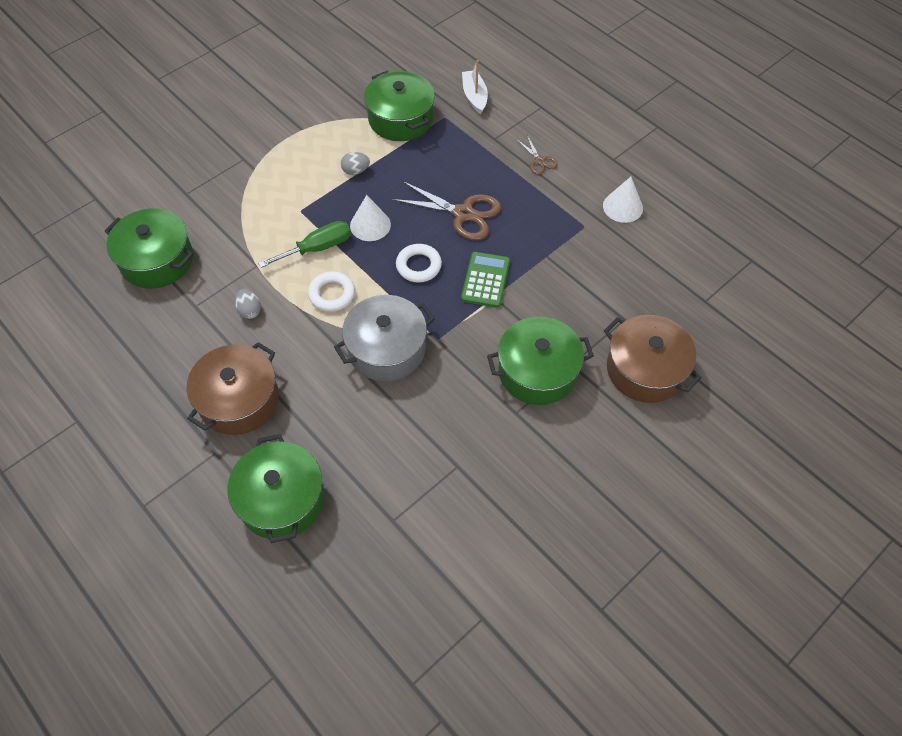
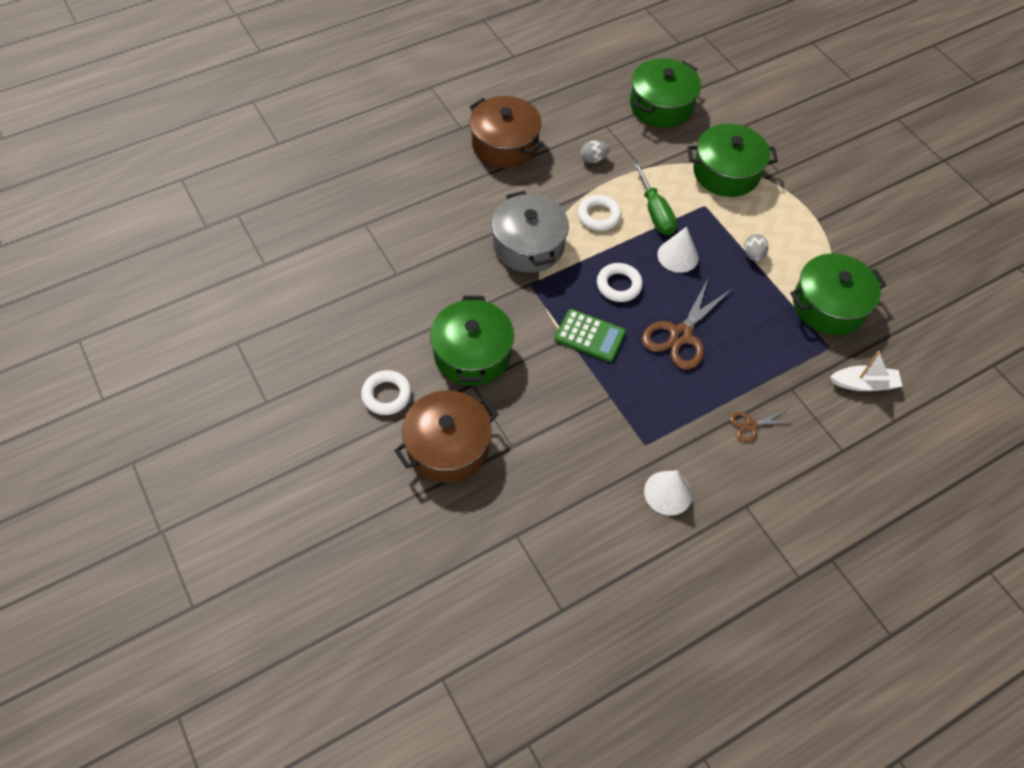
camera: 100 degrees right, 0 degrees up
green pot [228,434,324,543] -> green pot moved to [687,124,778,197]
none -> white ring [361,370,411,415]

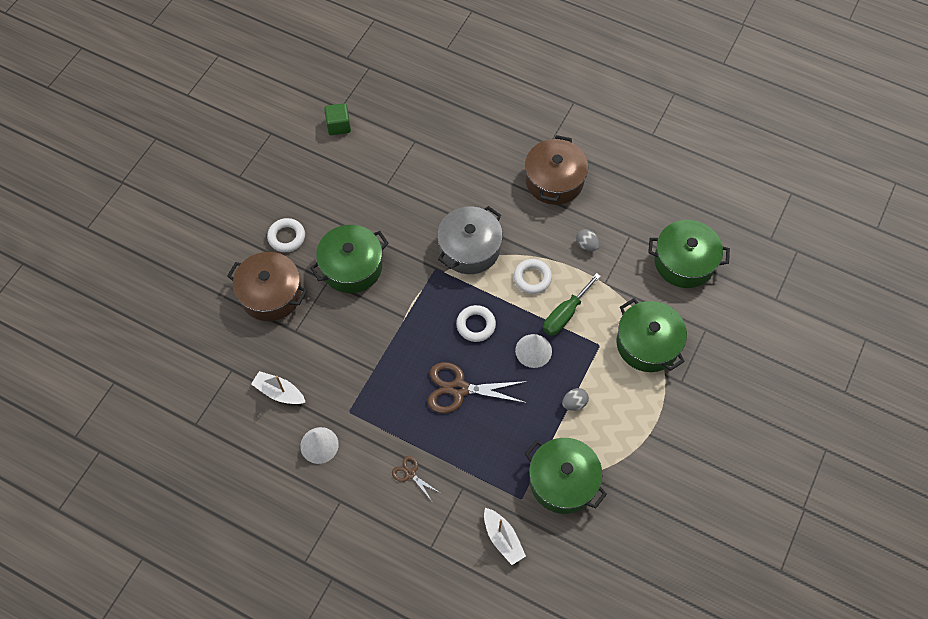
camera: 60 degrees right, 5 degrees up
green calculator [555,309,626,362] -> none
none -> white boat [251,371,305,404]
none -> green cube [324,103,351,135]

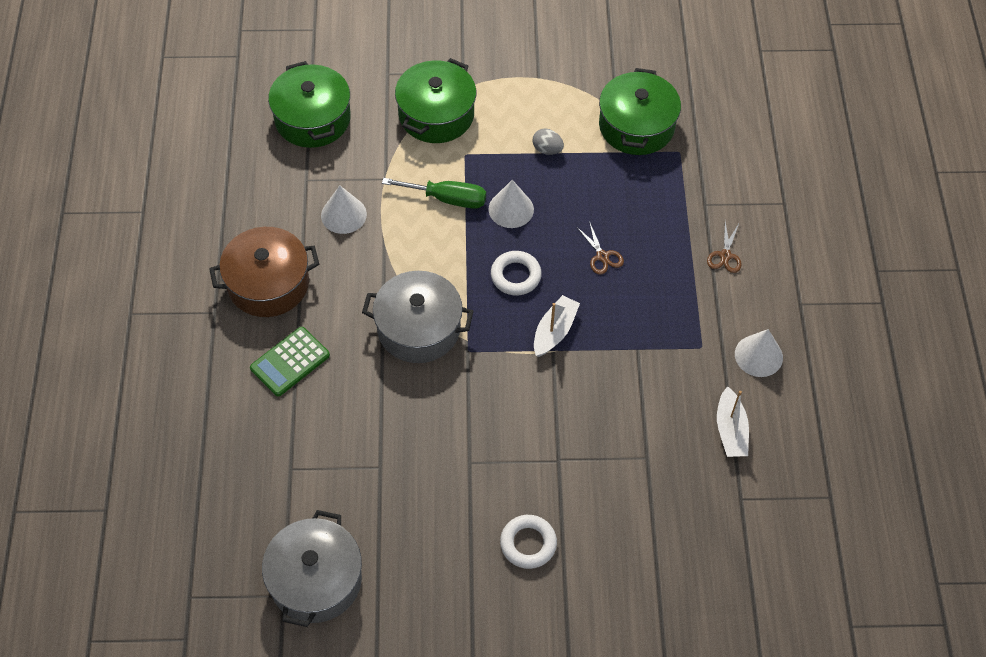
camera: 120 degrees left, 5 degrees down
brown pot [227,252,307,321] -> none
green pot [310,225,389,293] -> none
green cube [324,103,351,135] -> grey pot [262,510,362,627]
brown scissors [428,362,528,413] -> brown scissors [577,221,624,275], size x0.51
white boat [484,508,526,565] -> white boat moved to [534,295,580,357]
white ring [514,259,552,294] -> none
grey egg [576,229,600,251] -> white cone [321,185,367,234]
none -> green calculator [250,327,330,397]

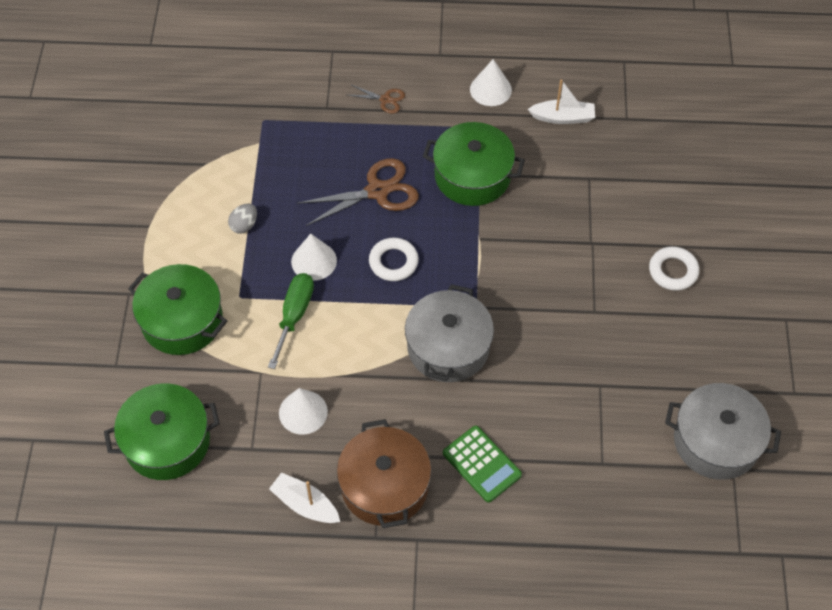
camera: 85 degrees left, 0 degrees up
white boat [534,295,580,357] -> white boat moved to [269,472,340,523]
brown scissors [577,221,624,275] -> brown scissors [297,158,419,226], size x1.97
green pot [599,68,681,155] -> green pot moved to [423,122,525,206]

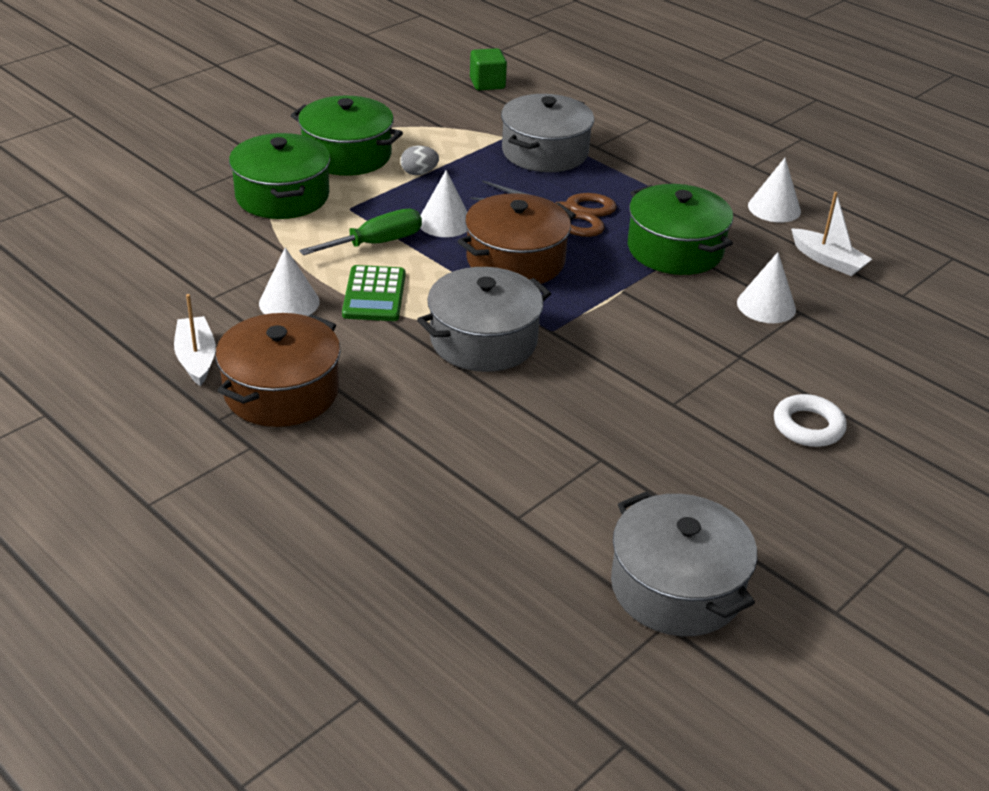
camera: 40 degrees right, 20 degrees down
green pot [104,384,220,480] -> green pot moved to [291,96,403,176]
brown scissors [348,85,405,114] -> none
white ring [369,237,419,281] -> brown pot [457,193,576,284]
green calculator [443,426,522,502] -> green calculator moved to [342,265,405,321]
none -> green cube [470,48,507,90]
none -> grey pot [501,94,594,172]
none -> white cone [737,252,796,323]

